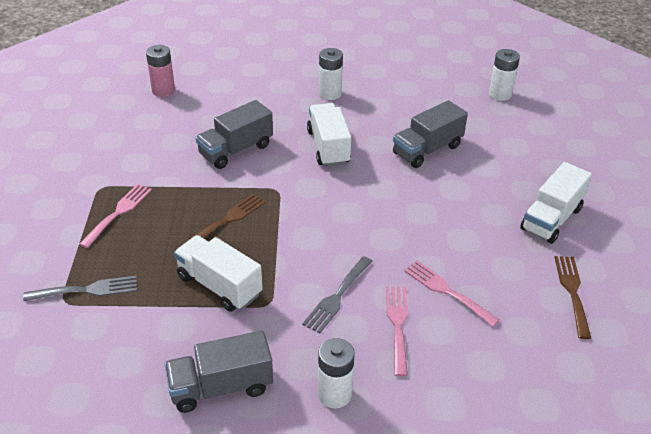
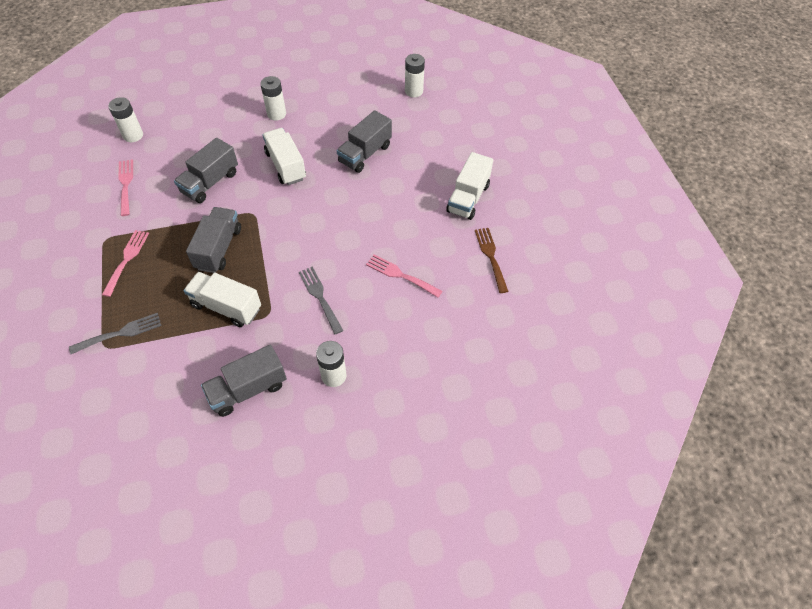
camera: 15 degrees left, 15 degrees up
pink battery [146,45,175,97] -> white battery [108,97,143,142]
brown fork [182,194,265,245] -> grey truck [186,207,241,273]
grey fork [302,256,373,333] -> grey fork turned 135 degrees clockwise [299,267,344,334]
pink fork [386,286,408,377] -> pink fork moved to [118,159,133,216]

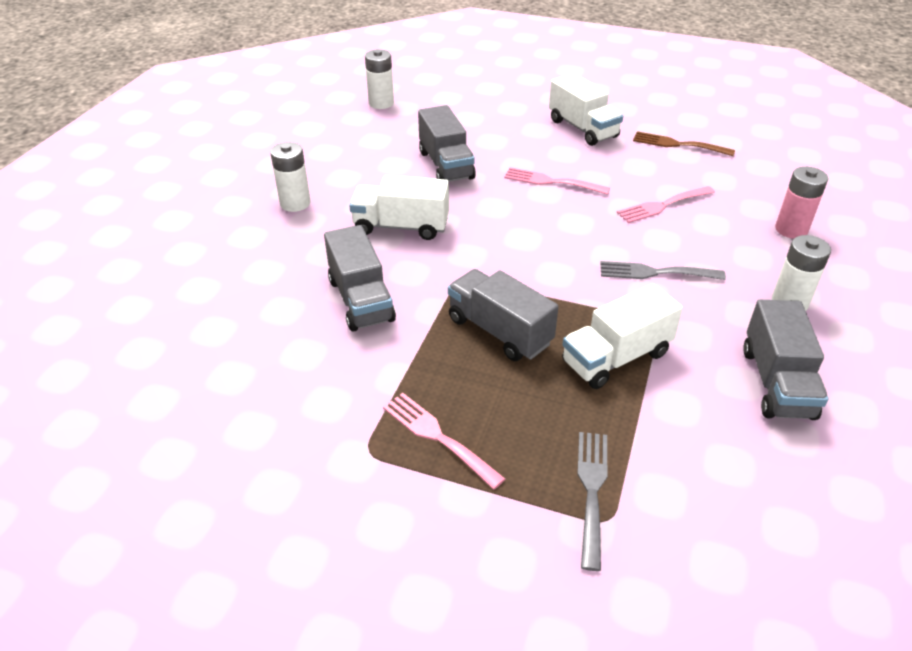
camera: 55 degrees left, 15 degrees down
white battery [108,97,143,142] -> none
pink fork [118,159,133,216] -> pink fork moved to [504,167,610,195]
none -> pink battery [775,167,828,239]

